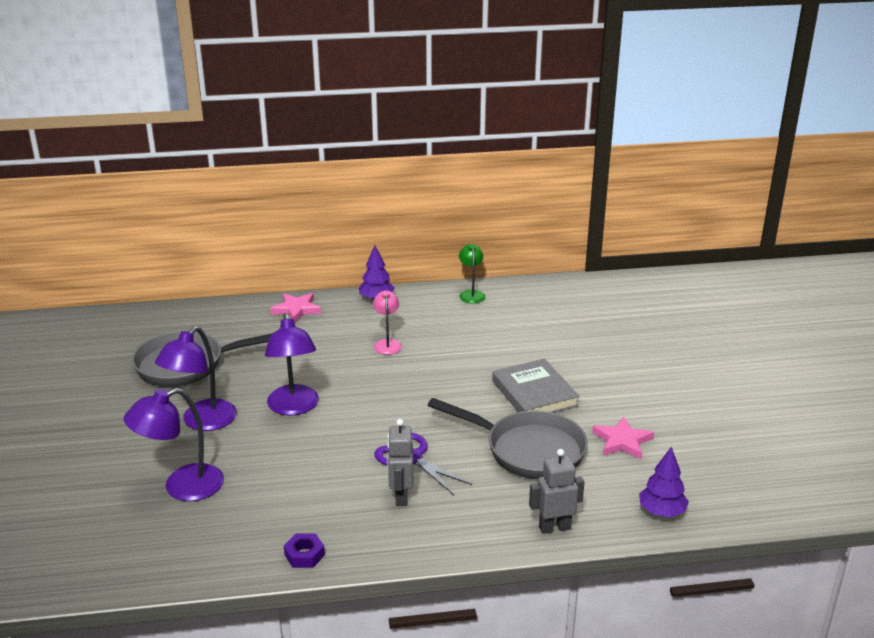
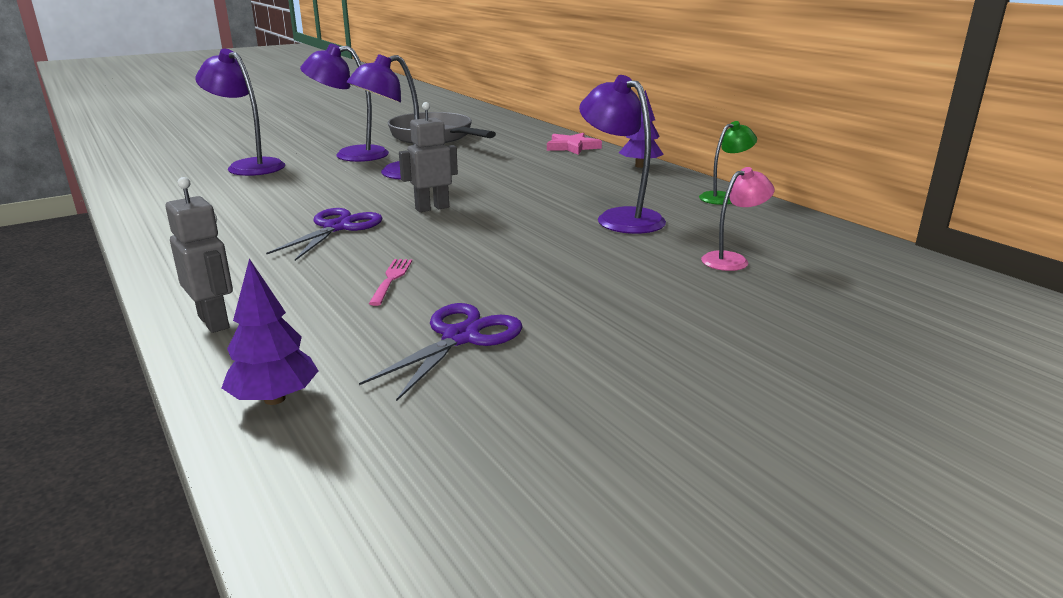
camera: 65 degrees right, 5 degrees down
purple nut [284,534,325,568] -> none
pink lamp [373,290,402,355] -> pink lamp moved to [701,167,775,271]
grey robot [387,419,414,506] -> grey robot moved to [399,102,458,212]
grey pan [428,398,588,479] -> pink fork [369,259,412,306]
grey book [492,359,580,413] -> none
pink star [592,417,654,459] -> purple scissors [359,303,522,401]
none -> purple lamp [579,75,666,234]

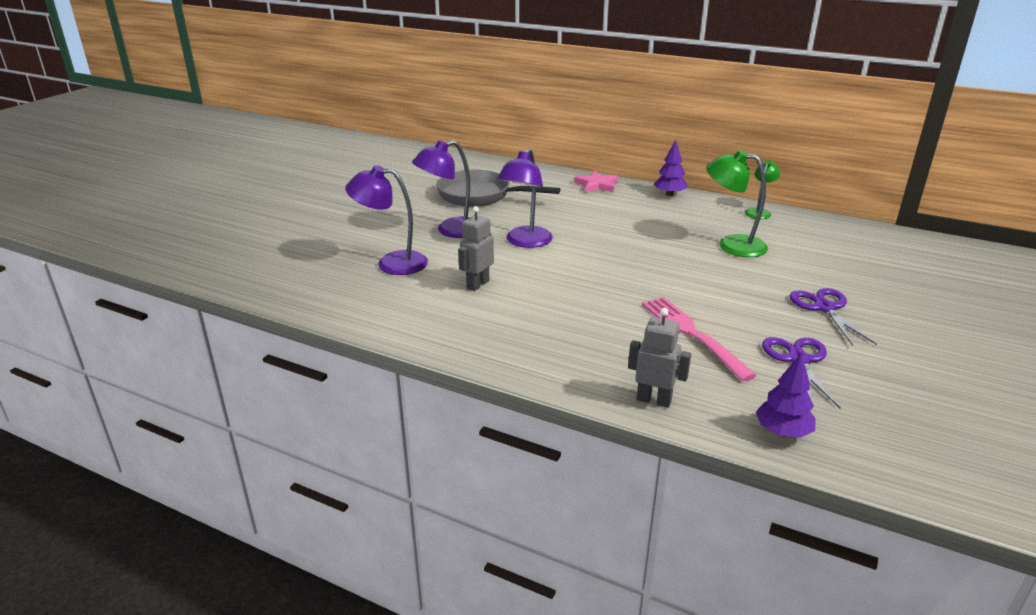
camera: 30 degrees left, 5 degrees up
purple scissors [266,208,383,261] -> purple scissors moved to [789,288,877,346]
pink fork [369,259,412,306] -> pink fork [642,297,757,381], size x2.03
grey robot [399,102,458,212] -> grey robot moved to [458,206,494,291]
purple lamp [579,75,666,234] -> green lamp [706,150,768,257]
pink lamp [701,167,775,271] -> none

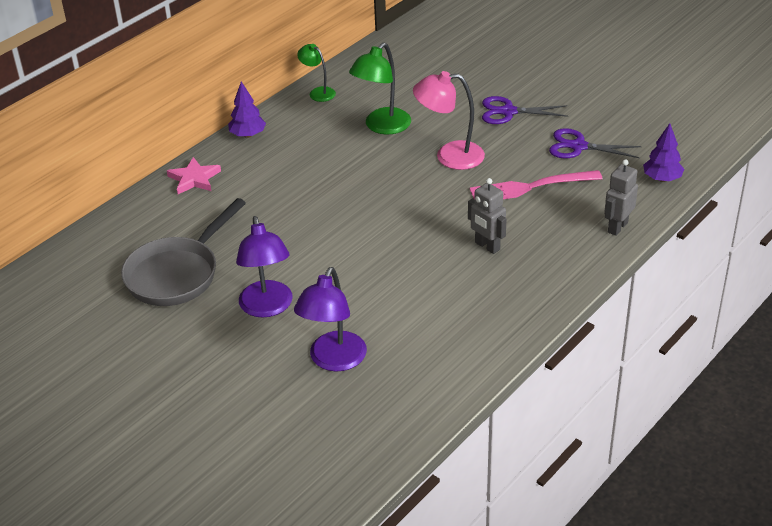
camera: 75 degrees left, 10 degrees up
grey robot [458,206,494,291] -> grey robot moved to [468,178,506,254]
purple lamp [497,148,553,248] -> none
none -> pink lamp [413,71,485,170]

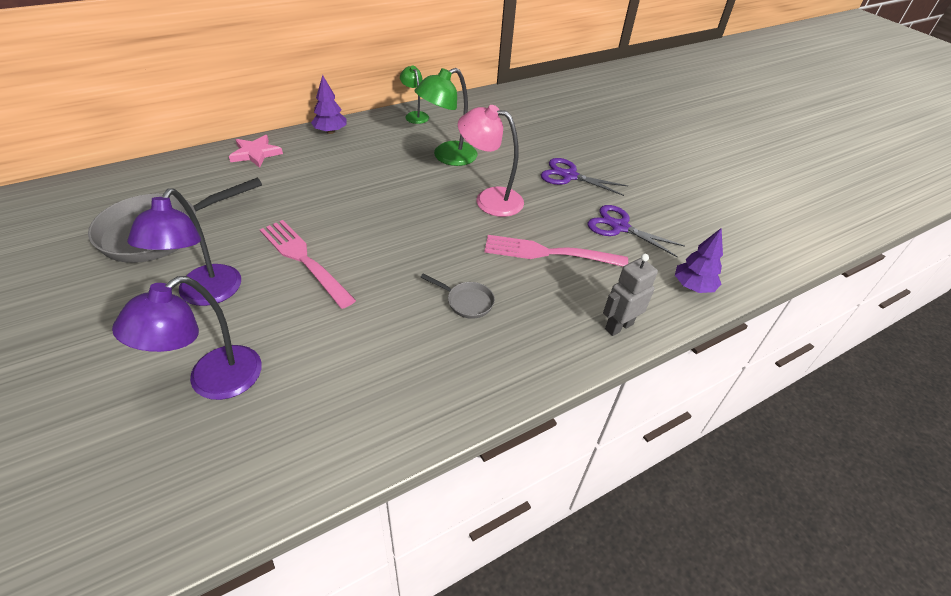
camera: 15 degrees right, 5 degrees up
grey robot [468,178,506,254] -> grey pan [421,273,495,319]
none -> pink fork [260,220,356,309]

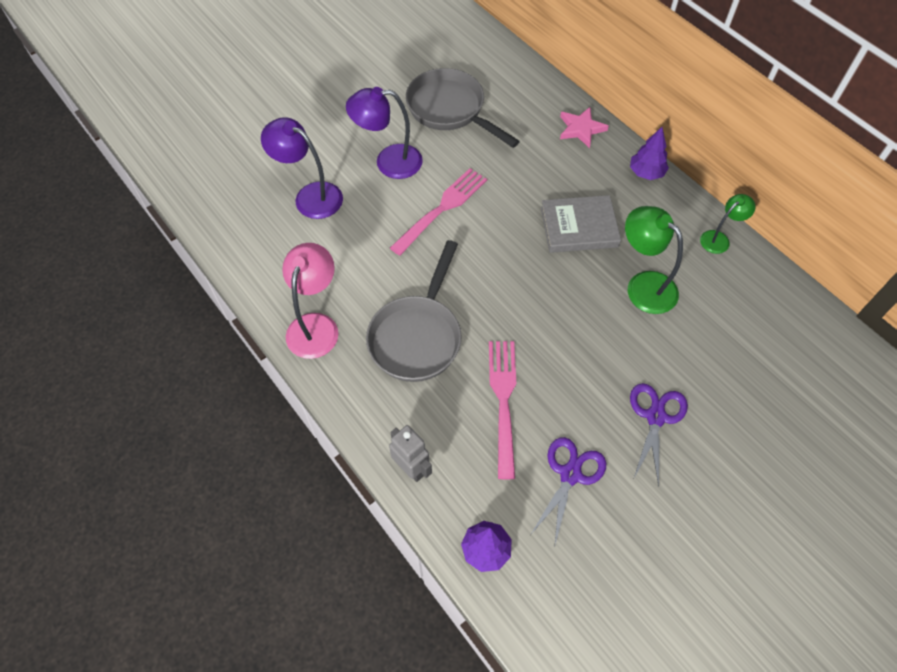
camera: 85 degrees right, 15 degrees up
grey pan [421,273,495,319] -> grey pan [366,240,462,382], size x2.22
pink lamp [458,105,524,217] -> pink lamp moved to [282,243,338,359]
none -> grey book [541,195,621,253]

